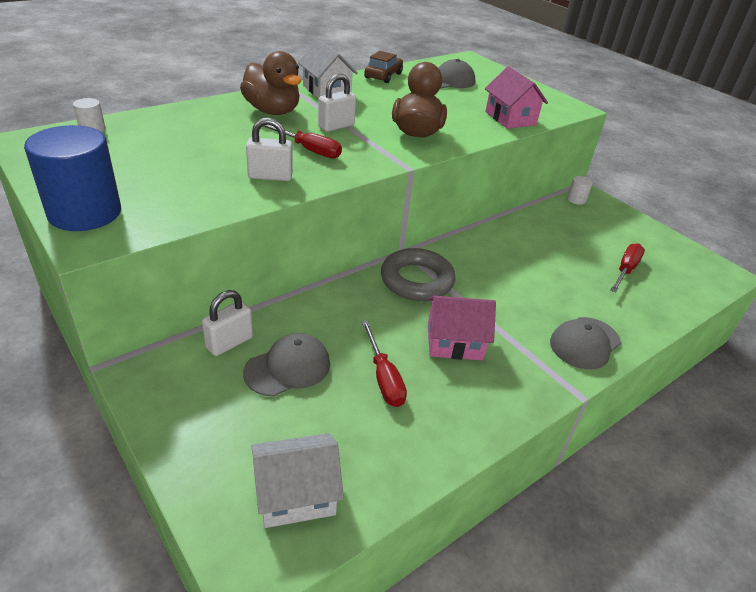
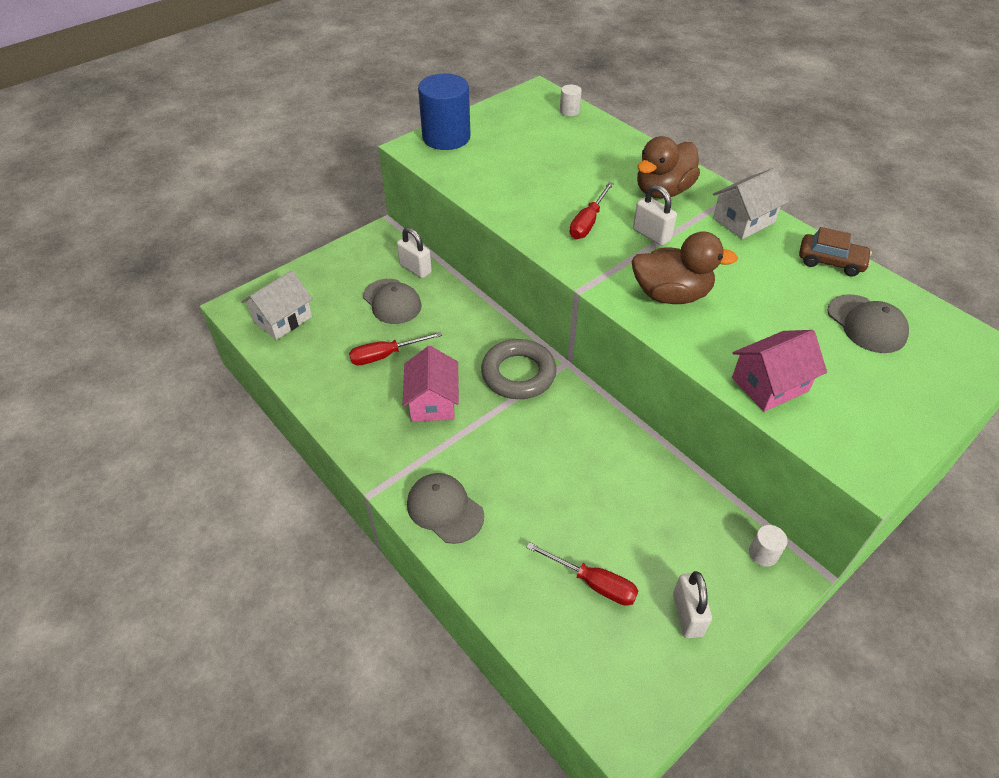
camera: 90 degrees right, 10 degrees up
white padlock [246,117,293,181] -> white padlock moved to [673,571,712,638]
white house [251,433,344,528] -> white house turned 60 degrees clockwise [241,270,313,340]

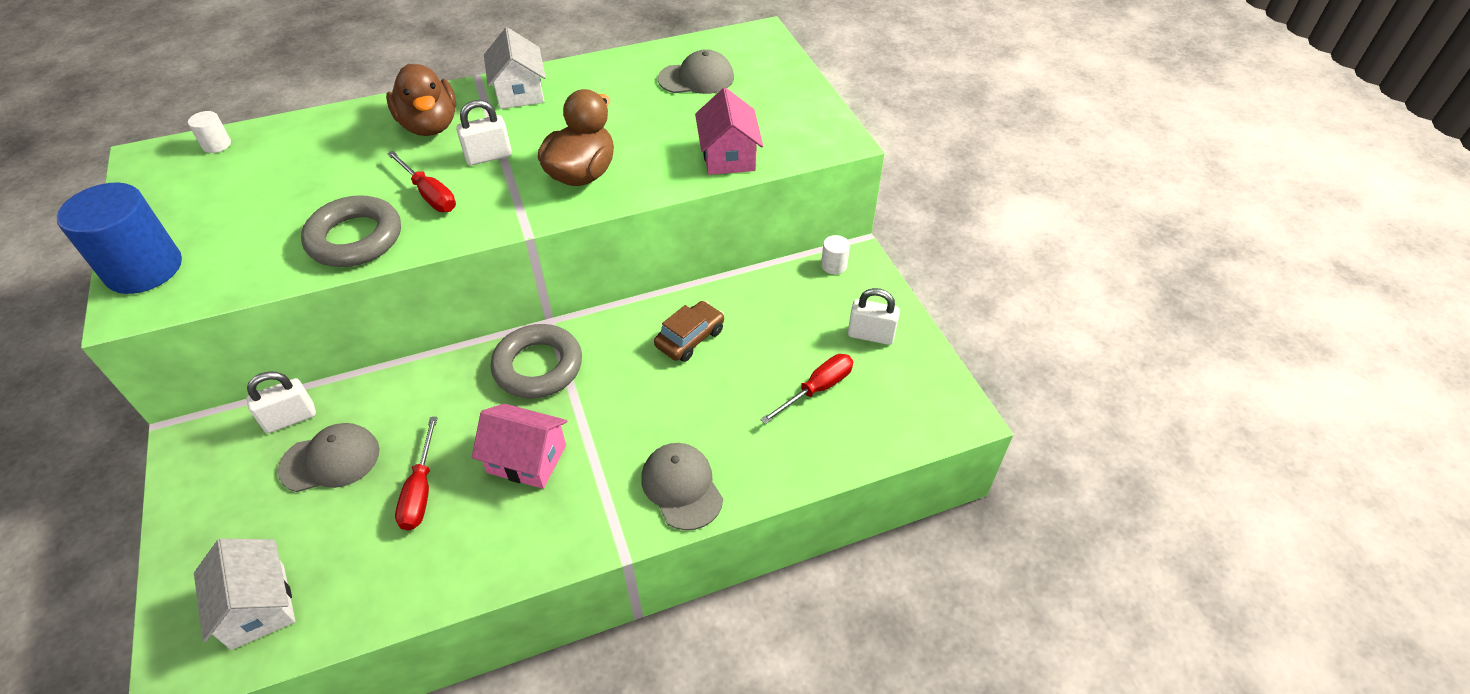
camera: 70 degrees left, 0 degrees up
grey cap [407,473,484,544] -> grey cap turned 90 degrees clockwise [641,443,723,530]
brown car [799,227,872,277] -> brown car moved to [654,301,724,362]
none -> grey ring [301,195,401,267]

